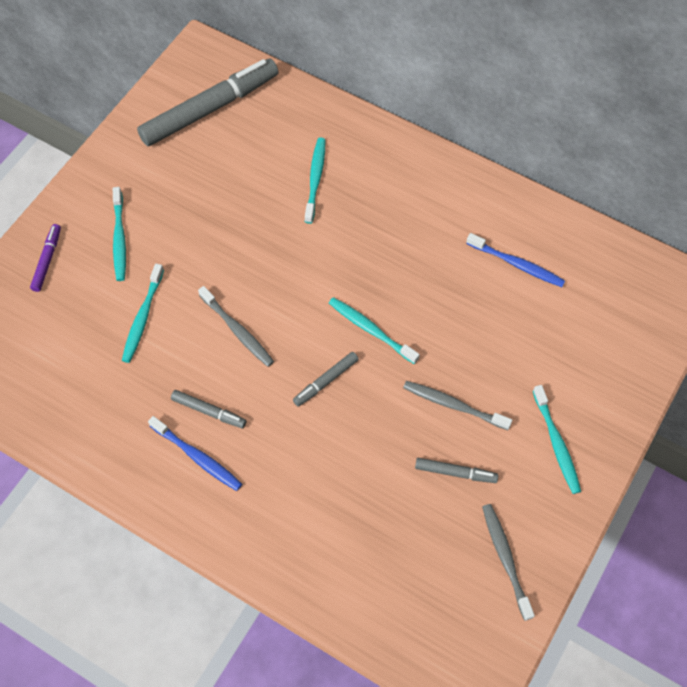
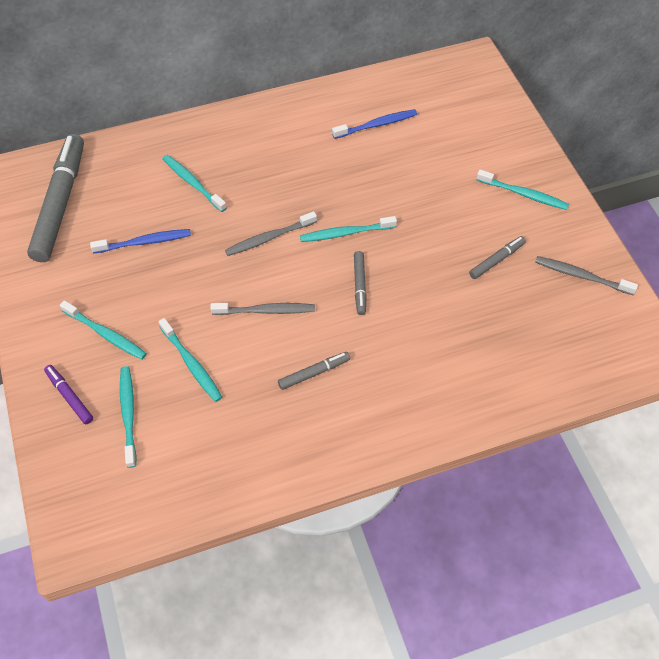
camera: 50 degrees left, 5 degrees down
blue toothbrush [148,416,242,491] -> blue toothbrush moved to [90,229,191,253]
grey toothbrush [403,381,512,430] -> grey toothbrush moved to [225,211,317,256]
none -> turquoise toothbrush [120,366,136,468]

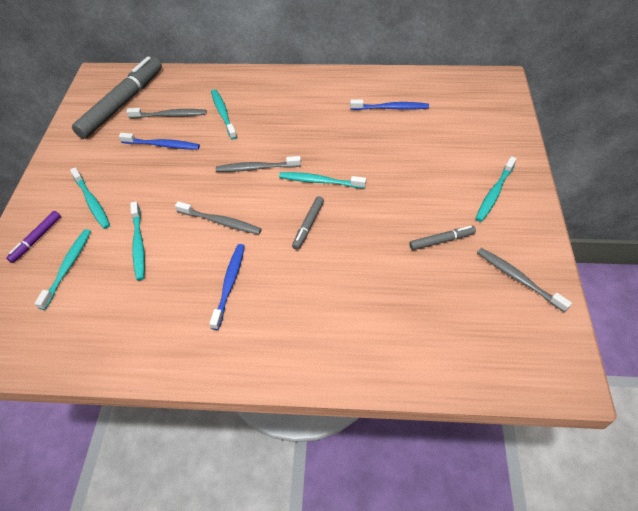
camera: 25 degrees right, 5 degrees down
purple marker [44,365,93,424] -> purple marker turned 135 degrees counterclockwise [6,211,61,263]
grey marker [278,352,350,390] -> blue toothbrush [209,244,245,330]
turquoise toothbrush [476,169,569,210] -> turquoise toothbrush turned 75 degrees clockwise [475,156,517,222]
none -> grey toothbrush [126,108,207,118]

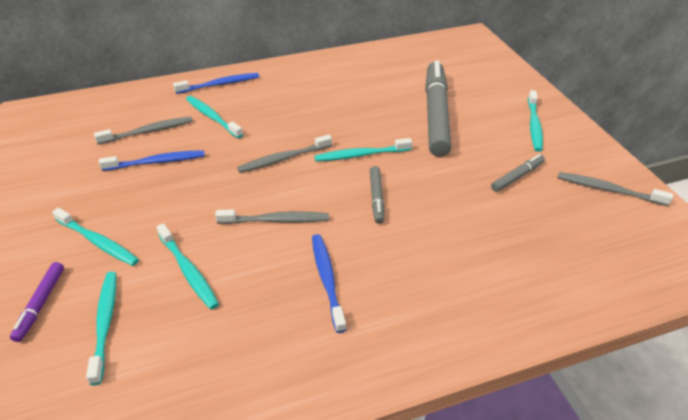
camera: 25 degrees left, 10 degrees down
grey marker [72,56,162,139] -> grey marker moved to [425,60,451,157]
blue toothbrush [350,99,429,110] -> blue toothbrush moved to [173,73,259,94]

